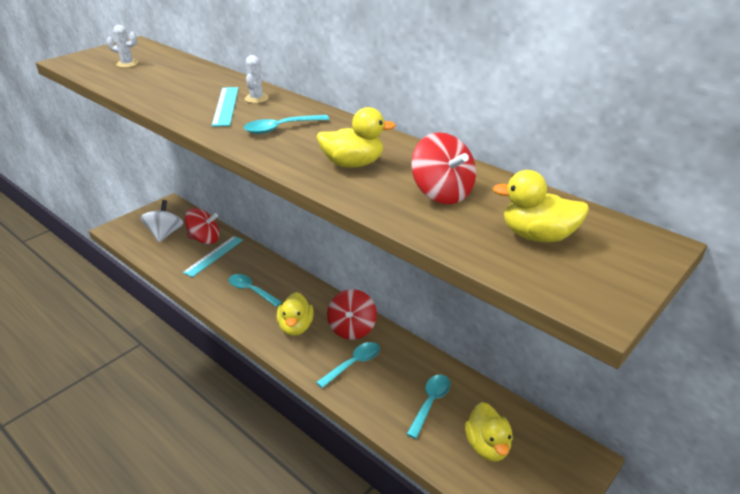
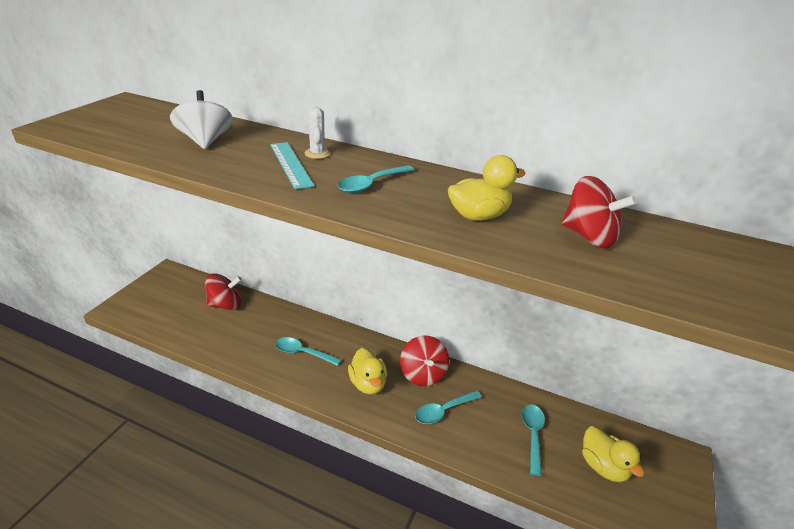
camera: 20 degrees left, 0 degrees up
white cactus [107,25,138,68] -> none
white spinning top [140,200,183,242] -> white spinning top moved to [170,90,233,149]
turquoise ruler [183,236,243,277] -> none
turquoise spoon [316,342,380,388] -> turquoise spoon turned 150 degrees counterclockwise [415,390,482,424]
yellow duck [492,170,589,242] -> none

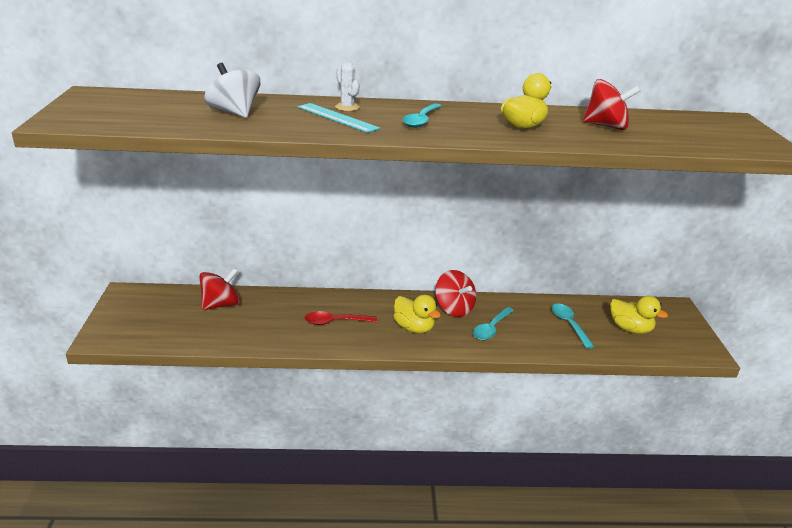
camera: 25 degrees left, 5 degrees down
turquoise spoon [275,337,342,366] -> red spoon [305,311,377,325]

